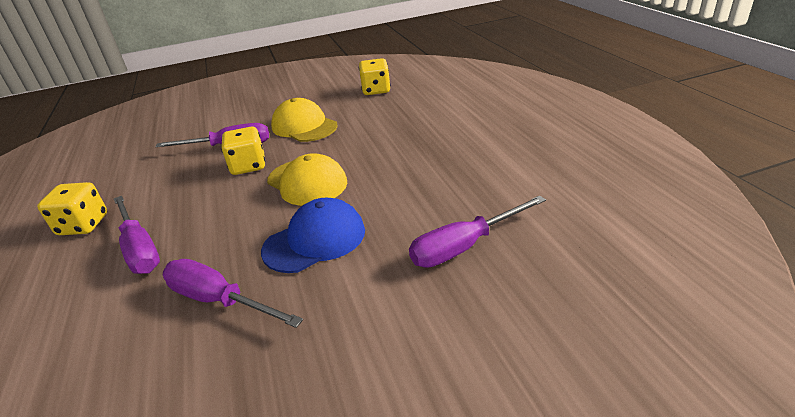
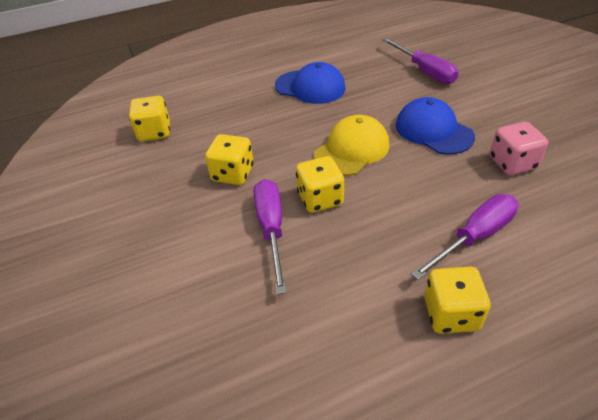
camera: 95 degrees left, 10 degrees up
purple screwdriver [163,259,303,328] -> pink dice [490,122,548,175]
yellow cap [271,98,338,142] -> yellow dice [205,134,254,185]
none -> blue cap [275,62,346,104]

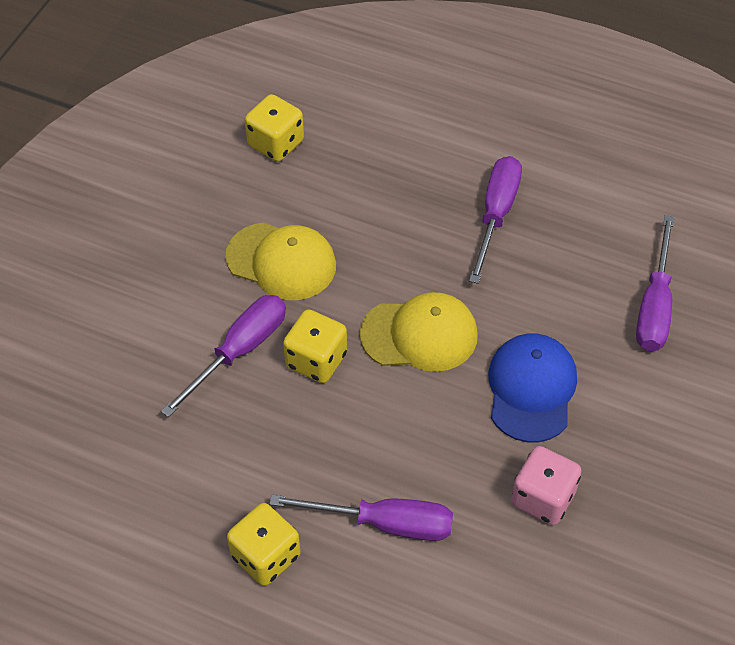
camera: 45 degrees right, 10 degrees up
yellow dice [205,134,254,185] -> yellow cap [226,222,336,300]
blue cap [275,62,346,104] -> purple screwdriver [469,156,522,284]

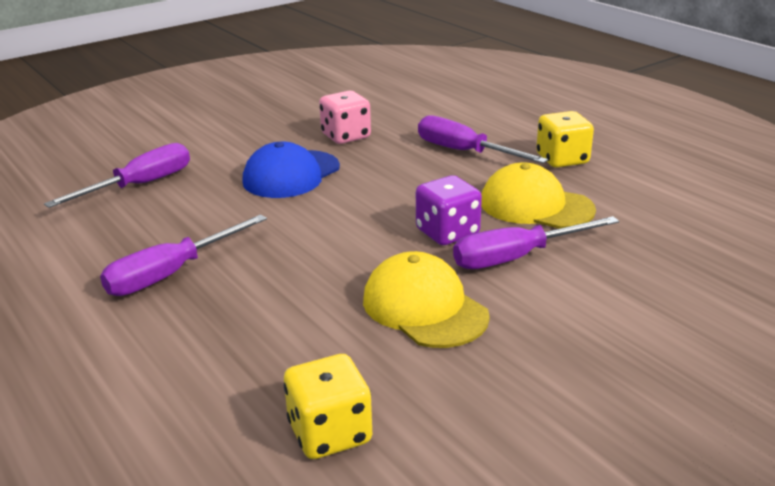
camera: 150 degrees left, 25 degrees down
yellow dice [283,309,347,383] -> purple dice [416,175,482,245]
yellow cap [360,292,478,372] -> yellow cap moved to [481,162,596,229]

